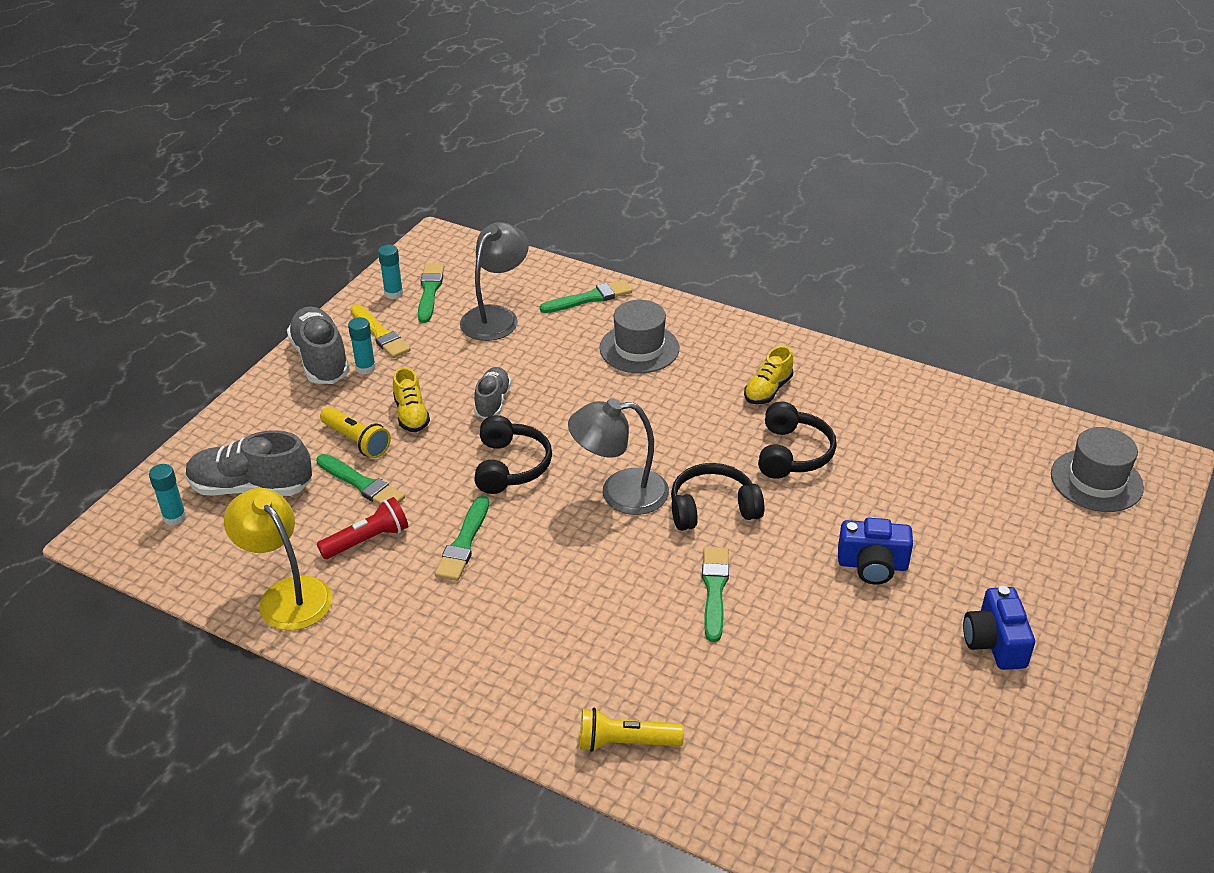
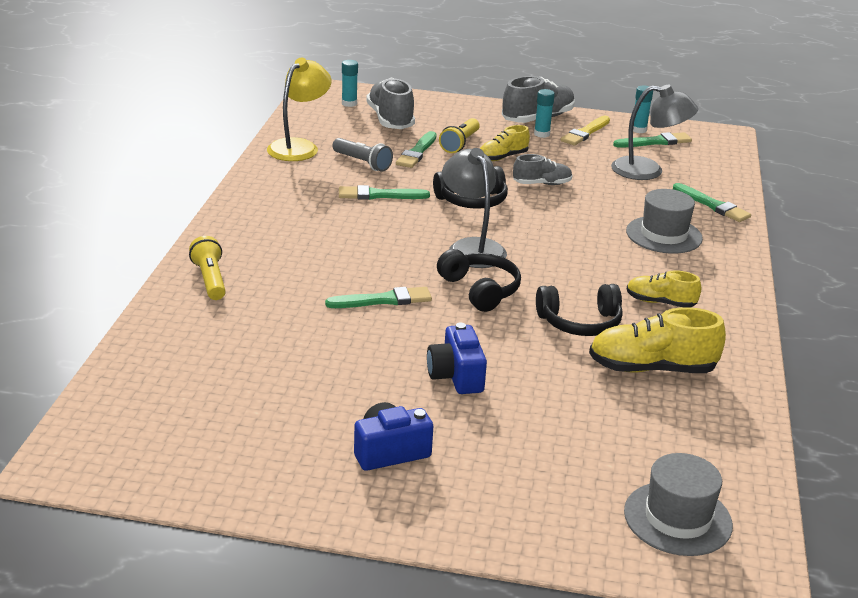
camera: 70 degrees right, 10 degrees down
red flashlight [317,497,408,559] -> grey flashlight [332,138,393,172]
none -> yellow shoe [589,307,726,373]

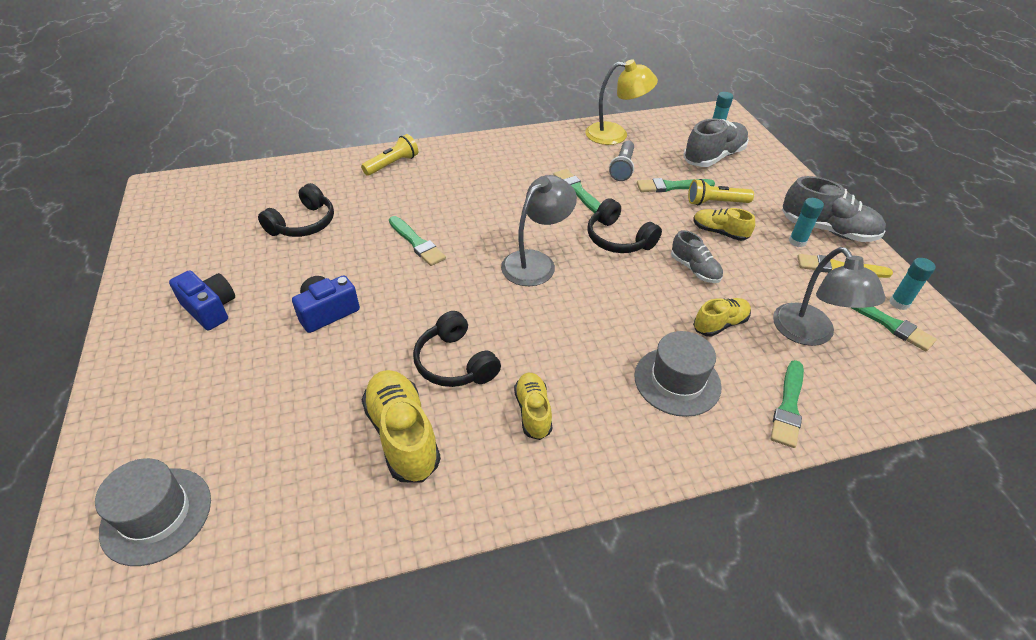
camera: 65 degrees right, 15 degrees up
black headphones [437,249,521,312] -> black headphones moved to [258,183,334,237]
none -> yellow shoe [693,298,751,337]

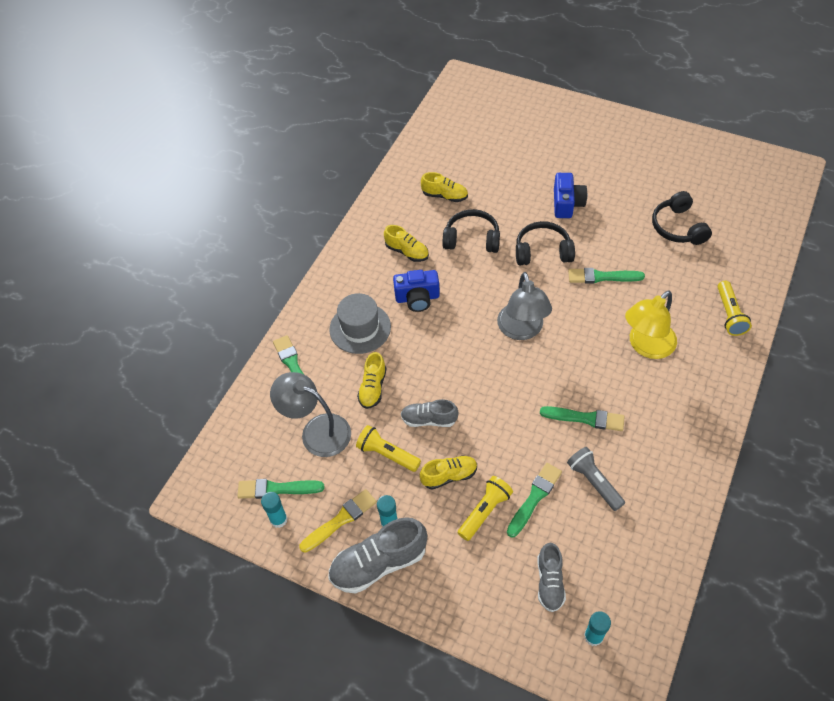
camera: 135 degrees right, 10 degrees up
grey hat [95,458,211,566] -> none
blue camera [169,270,235,330] -> blue camera moved to [393,270,440,312]
yellow shoe [361,370,441,482] -> yellow shoe [421,172,468,202], size x0.60
yellow lamp [585,60,658,145] -> yellow lamp moved to [625,290,677,359]
black headphones [587,198,662,253] -> black headphones moved to [516,221,575,265]
grey shoe [683,118,749,167] -> grey shoe [538,543,566,612], size x0.60
none -> yellow flashlight [356,425,421,472]

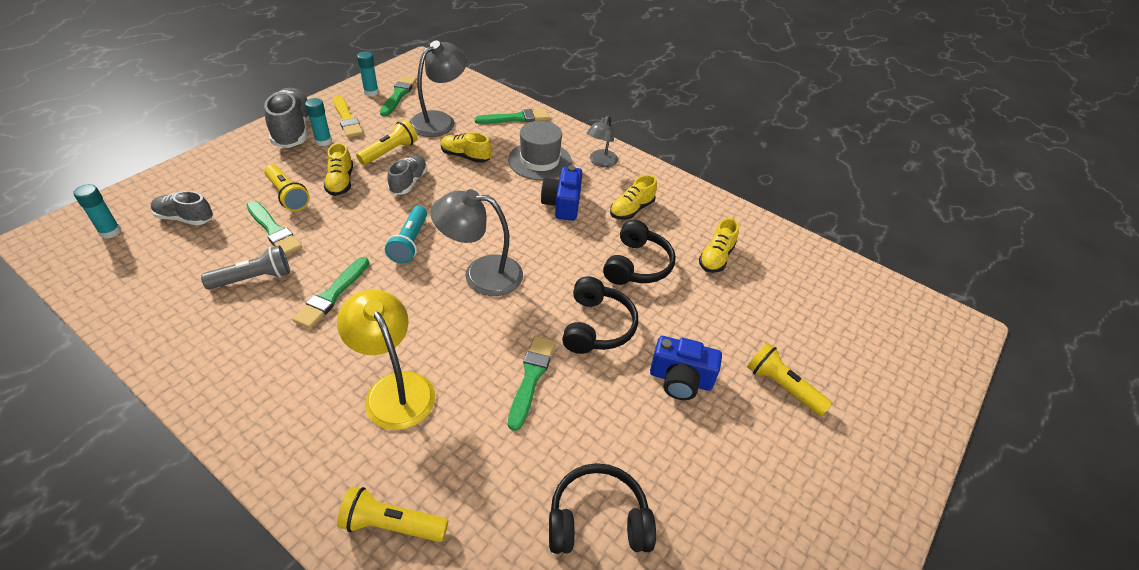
camera: 95 degrees right, 10 degrees down
none -> turquoise flashlight [385,206,427,264]
none -> grey lamp [587,115,618,167]
none -> yellow flashlight [747,343,832,416]

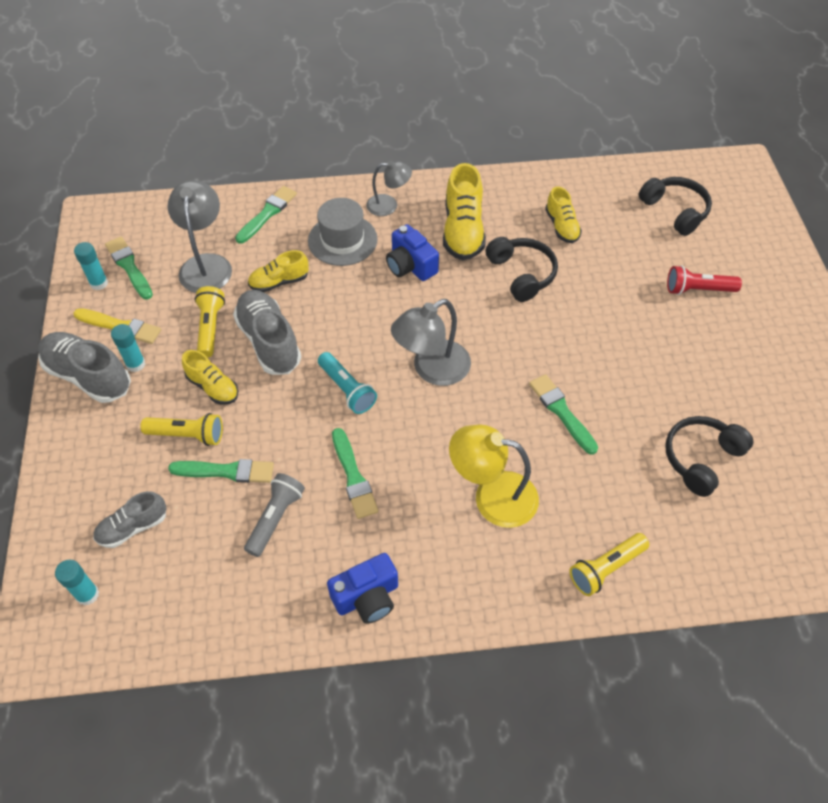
camera: 40 degrees left, 10 degrees up
grey shoe [387,155,427,195] -> grey shoe [233,290,301,375], size x1.66
black headphones [562,276,638,354] -> black headphones moved to [639,177,712,236]
grey lamp [587,115,618,167] -> grey lamp turned 75 degrees counterclockwise [366,160,412,216]
yellow shoe [610,175,657,220] -> yellow shoe [443,163,486,260], size x1.66
blue camera [650,336,722,400] -> blue camera moved to [327,553,398,624]
yellow flashlight [747,343,832,416] -> red flashlight [667,265,742,295]

